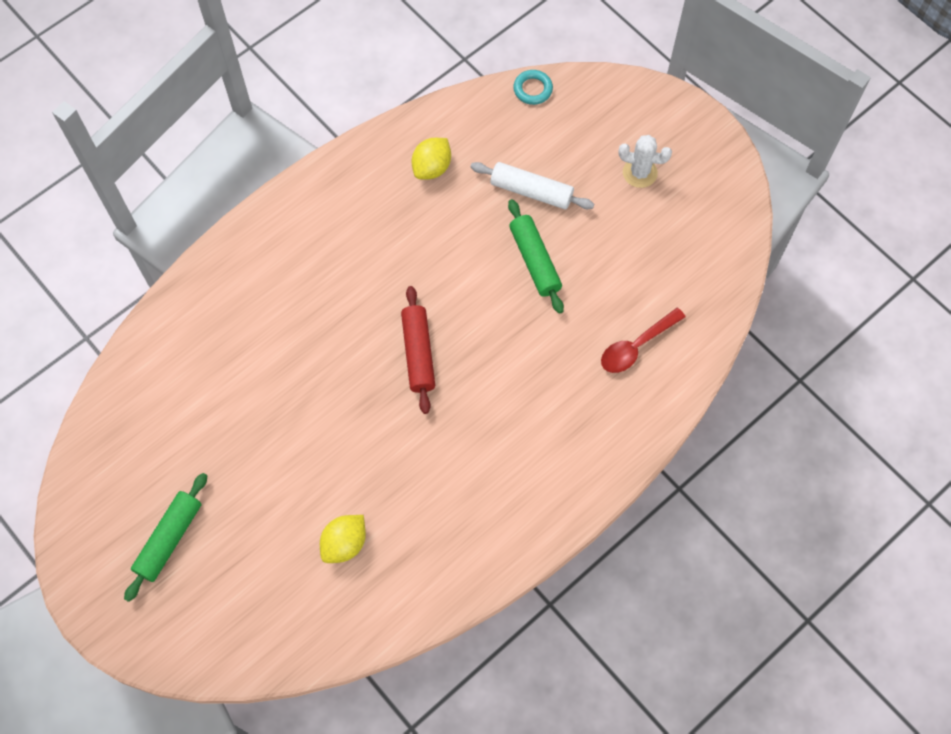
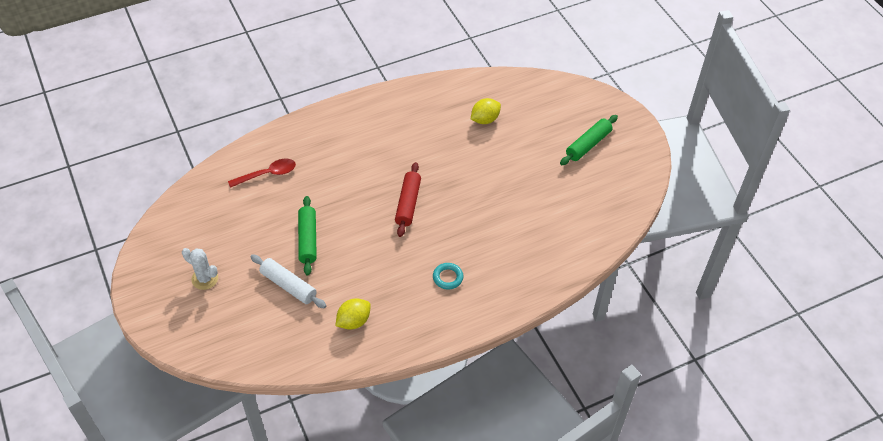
camera: 165 degrees left, 15 degrees down
turquoise ring [513,70,553,105] -> turquoise ring moved to [433,263,463,290]

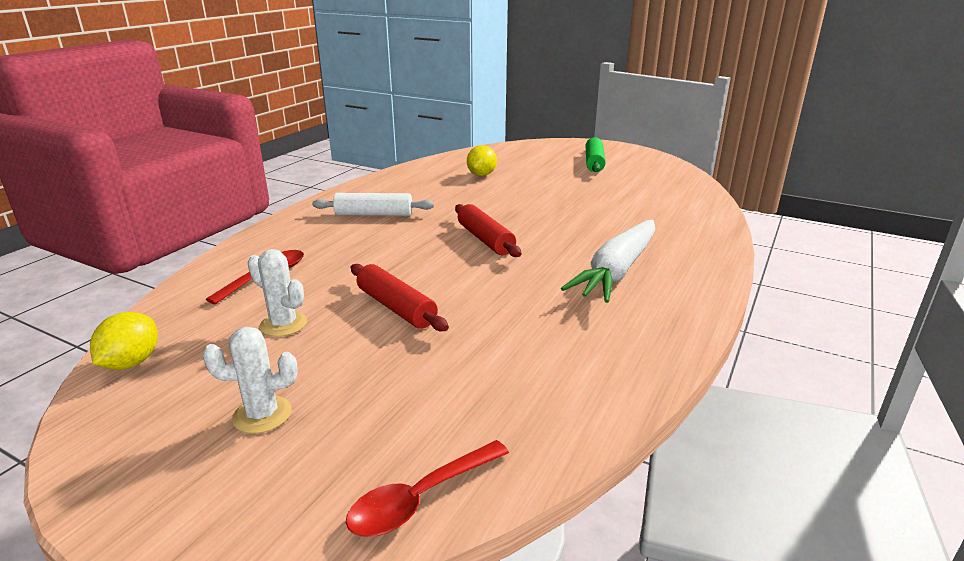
camera: 35 degrees left, 25 degrees down
white rolling pin [251,254,326,308] -> white rolling pin moved to [312,193,434,216]
green rolling pin [298,196,317,275] -> red rolling pin [351,264,449,331]
yellow lemon [335,298,371,330] -> yellow lemon moved to [90,312,158,370]
turquoise ring [433,263,463,290] -> white carrot [561,220,656,303]
none -> white cactus [248,249,307,337]
none -> red spoon [346,440,509,537]

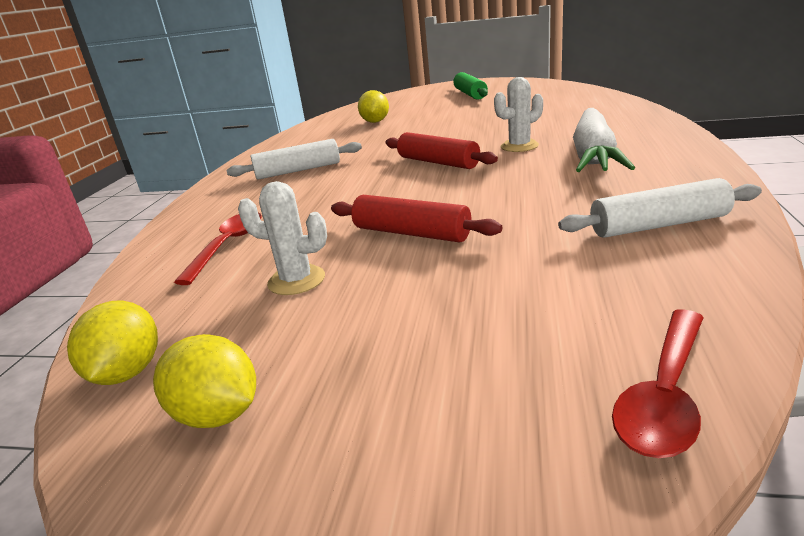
camera: 15 degrees left, 0 degrees up
white cactus [203,327,298,434] -> white cactus moved to [494,77,543,152]
none -> yellow lemon [153,334,256,428]
none -> white rolling pin [558,178,762,238]

